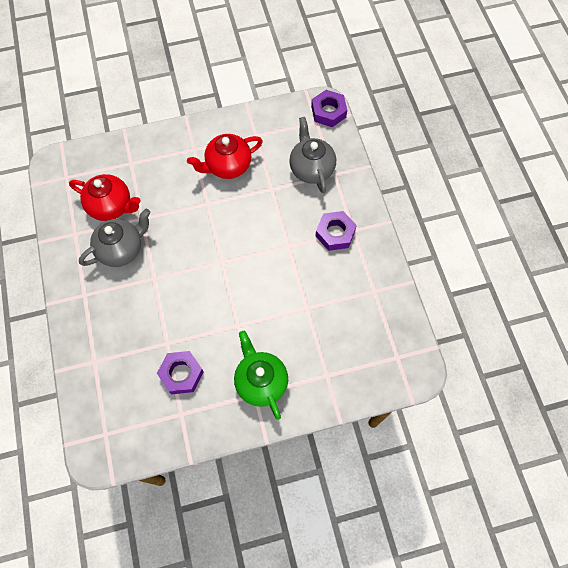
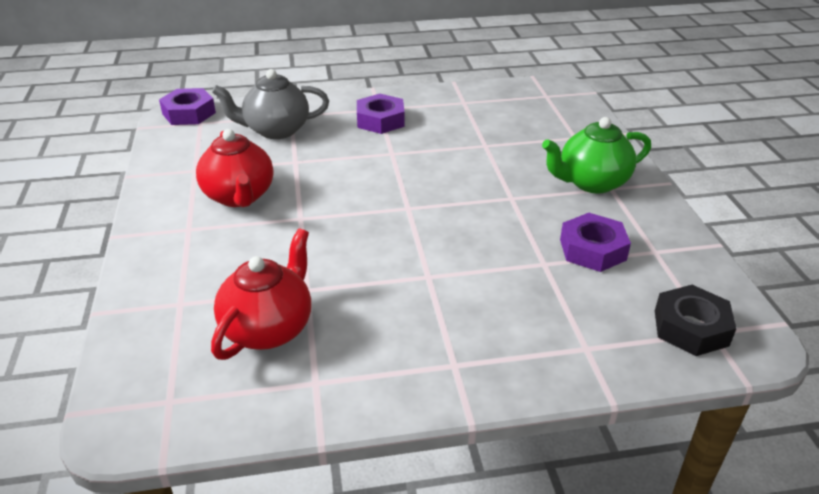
camera: 85 degrees left, 30 degrees down
grey teapot [79,209,150,267] -> none
none -> black nut [655,285,737,356]

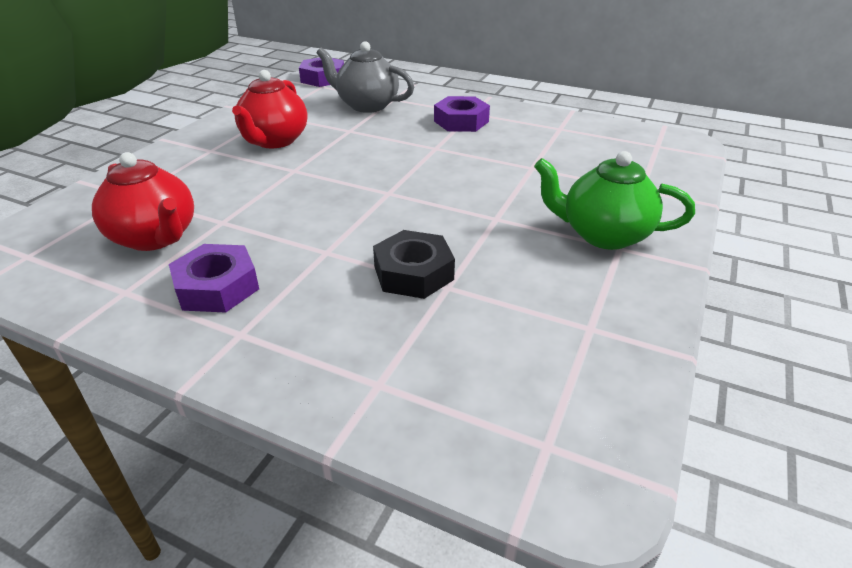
camera: 35 degrees right, 0 degrees up
red teapot [211,228,311,360] -> red teapot turned 75 degrees clockwise [92,152,194,251]
purple nut [560,213,631,272] -> purple nut moved to [169,244,259,313]
black nut [655,285,737,356] -> black nut moved to [373,230,455,299]

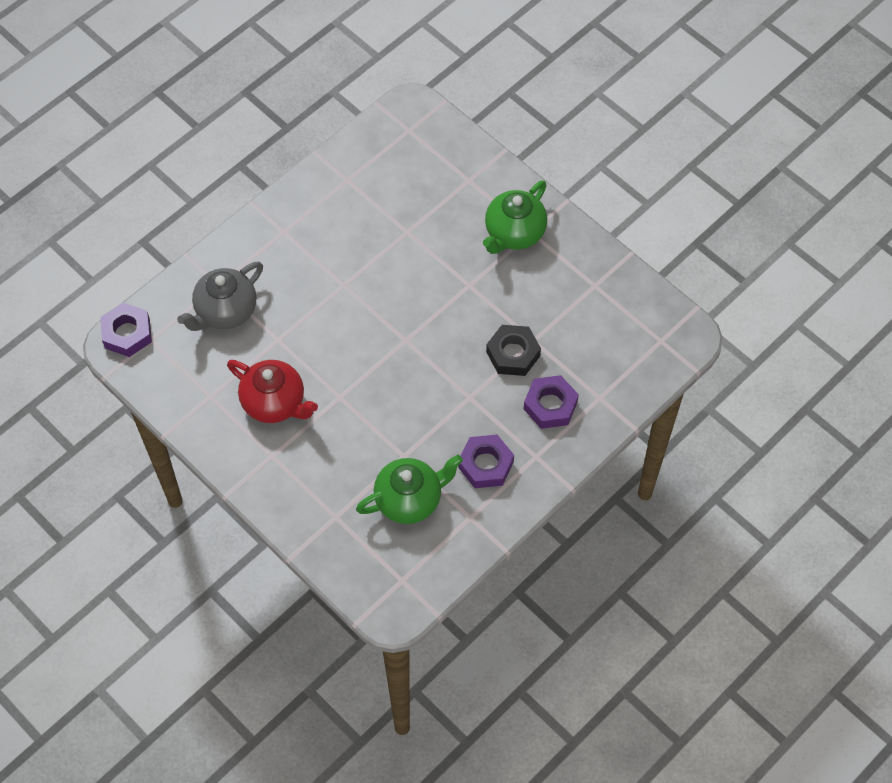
camera: 70 degrees left, 25 degrees up
red teapot [92,152,194,251] -> green teapot [356,455,463,524]
purple nut [434,96,490,132] -> purple nut moved to [524,375,579,429]

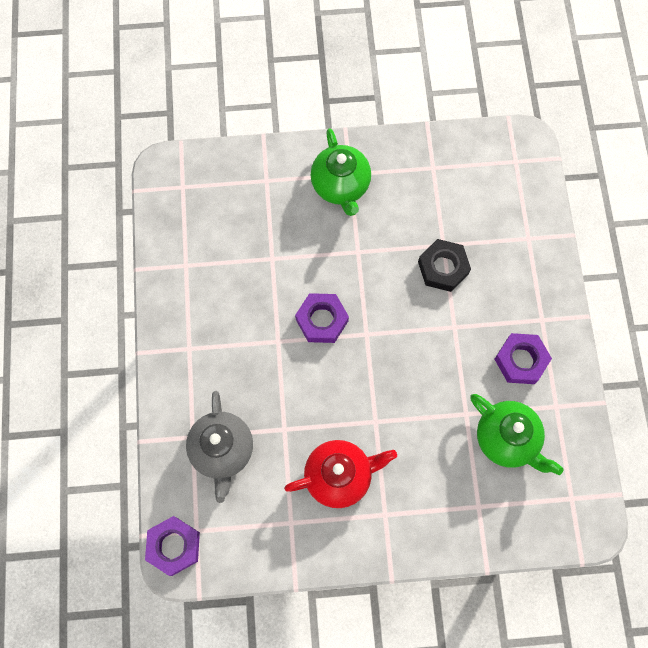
camera: 50 degrees left, 10 degrees up
green teapot [356,455,463,524] -> green teapot turned 120 degrees clockwise [470,394,563,475]
purple nut [524,375,579,429] -> purple nut moved to [295,293,349,343]

